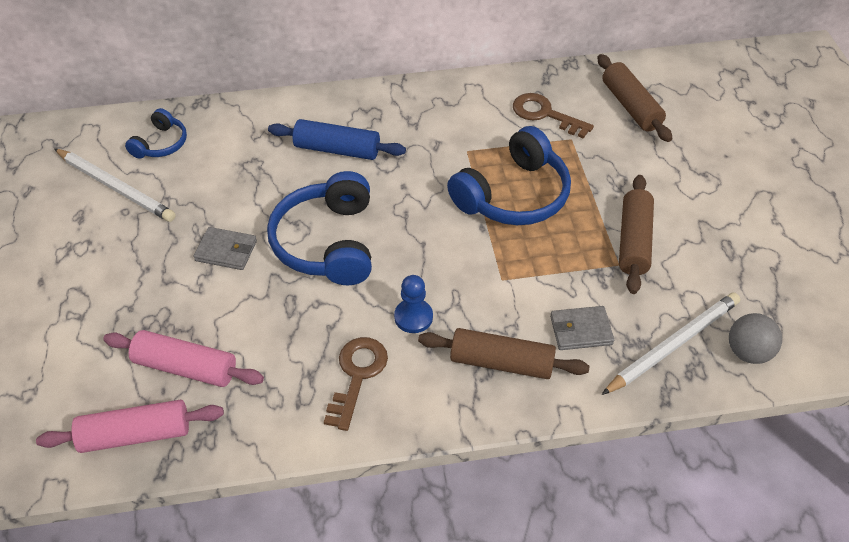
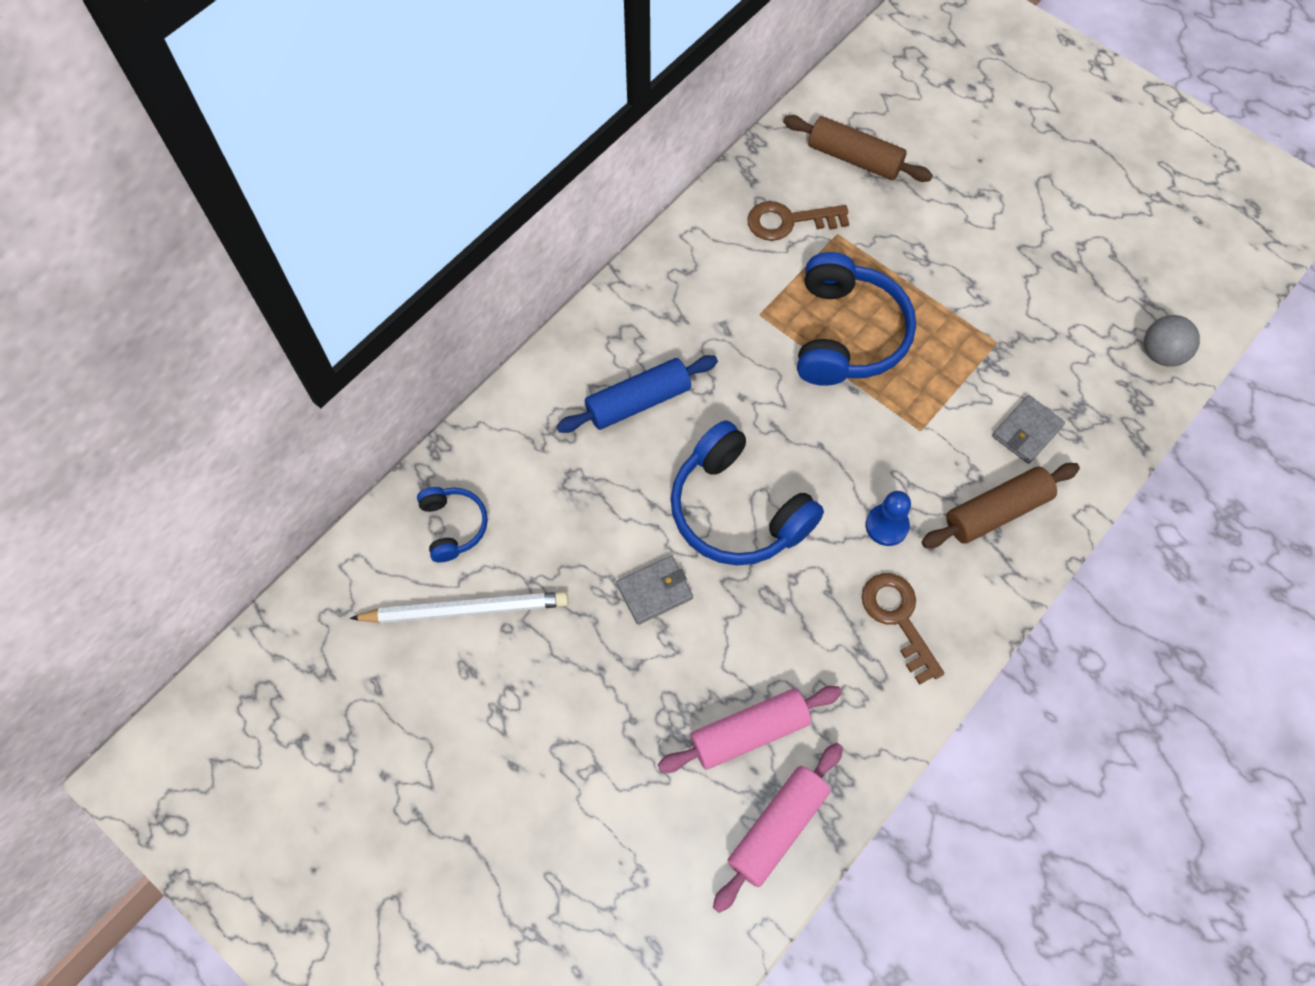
camera: 40 degrees left, 15 degrees up
white pencil [601,292,740,395] -> none
brown rolling pin [619,175,654,294] -> none

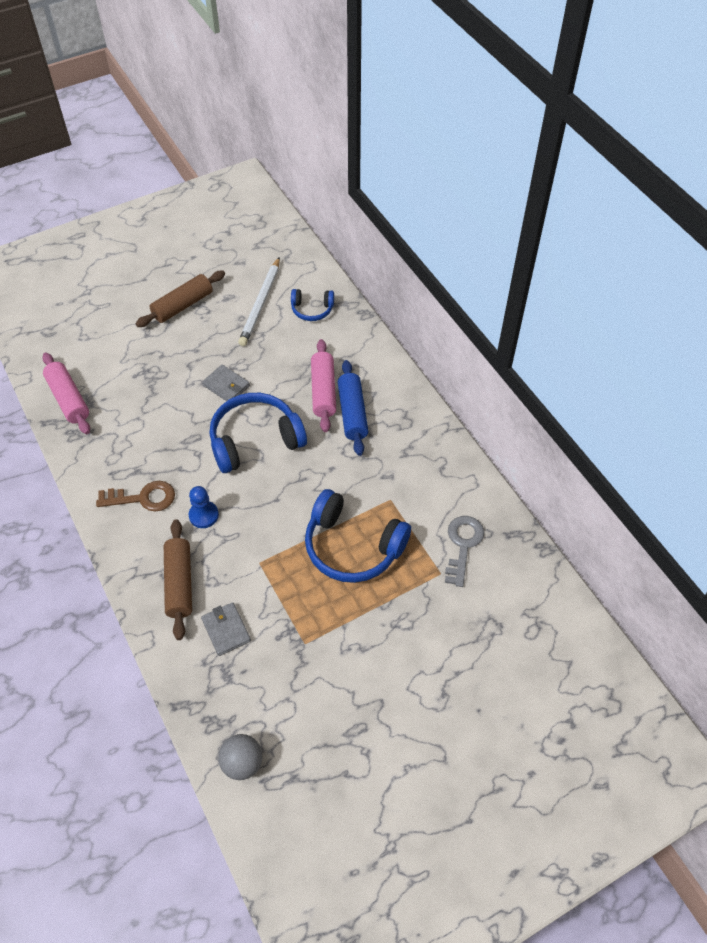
camera: 110 degrees right, 10 degrees down
grey wallet [616,556,693,625] -> grey wallet turned 45 degrees counterclockwise [202,365,250,401]
pink rolling pin [658,686,842,773] -> pink rolling pin moved to [311,339,336,432]
brown key [748,201,849,241] -> grey key [445,516,484,587]
brown rolling pin [783,115,933,182] -> brown rolling pin moved to [136,270,225,327]

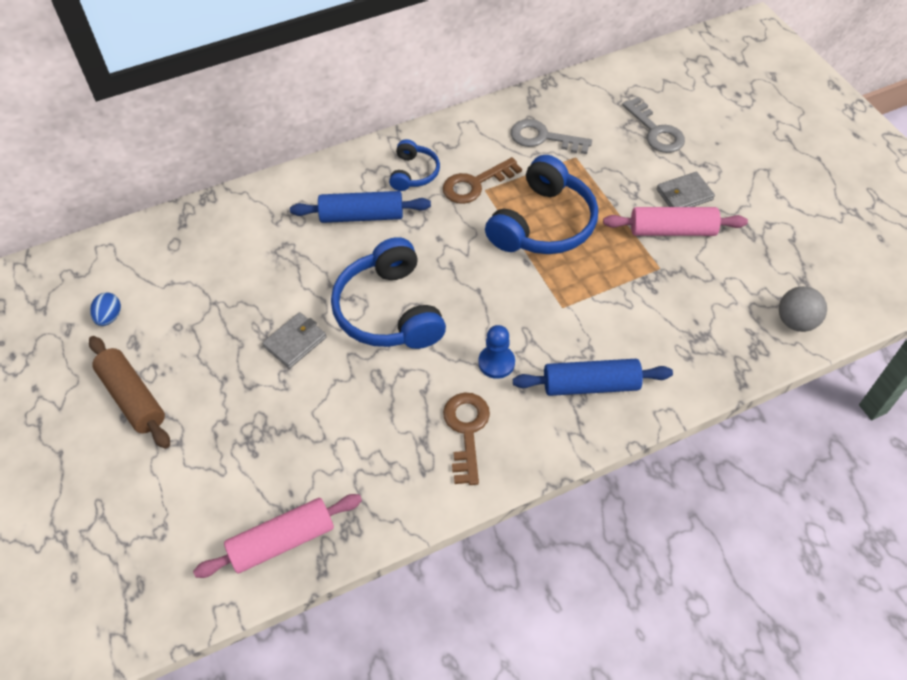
camera: 85 degrees left, 0 degrees up
brown rolling pin [164,519,192,640] -> blue rolling pin [513,359,673,396]
grey wallet [201,602,251,656] -> grey wallet moved to [657,172,715,207]
white pencil [238,257,280,346] -> none
blue headphones [291,289,334,321] -> blue headphones moved to [389,139,440,191]
pink rolling pin [311,339,336,432] -> pink rolling pin moved to [603,207,748,236]
none -> blue egg [90,292,121,326]
none -> brown key [443,157,522,204]
none -> grey key [622,97,685,153]

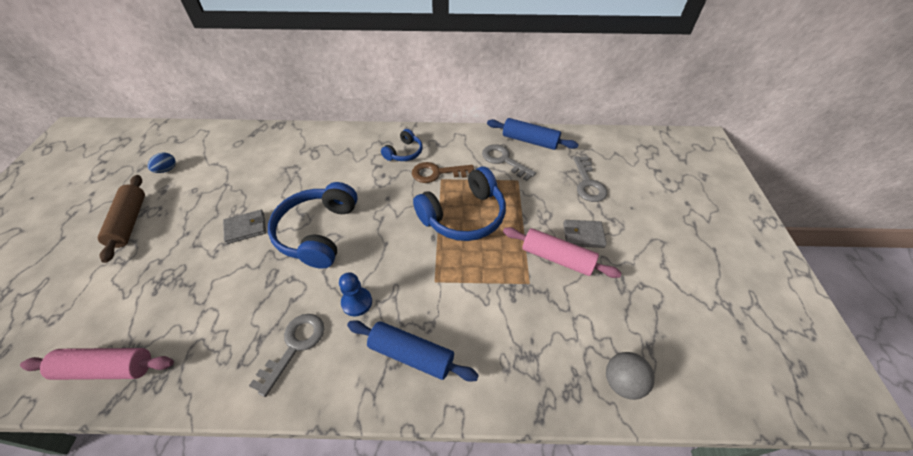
camera: 25 degrees right, 5 degrees down
blue rolling pin [290,191,431,223] -> blue rolling pin moved to [487,118,579,150]
brown key [443,393,490,485] -> grey key [249,314,324,397]

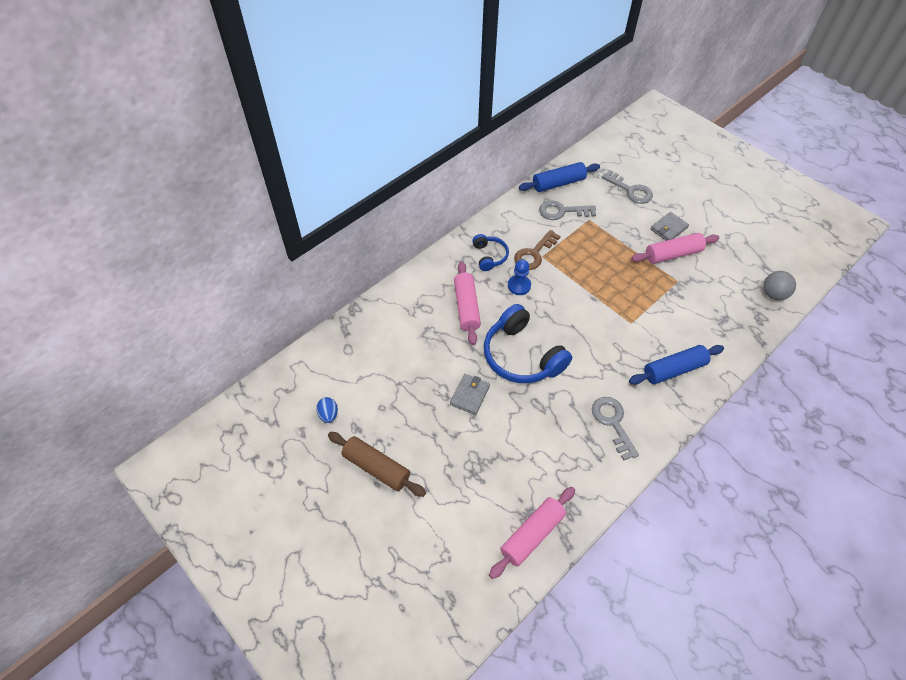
camera: 45 degrees left, 5 degrees up
blue pawn [339,272,372,316] -> blue pawn moved to [508,259,531,295]
blue headphones [413,167,506,241] -> none
none -> pink rolling pin [454,261,481,345]

